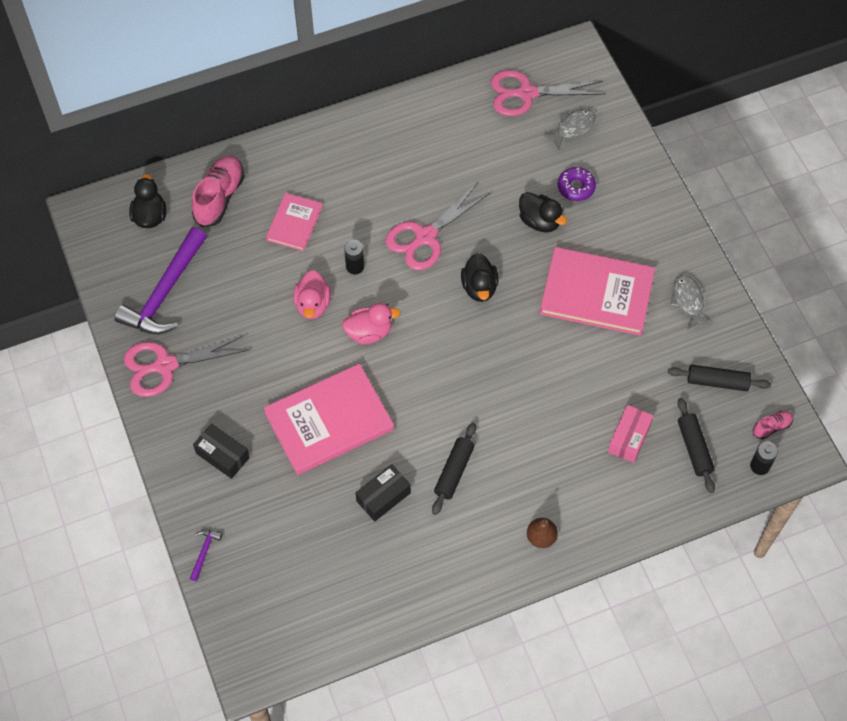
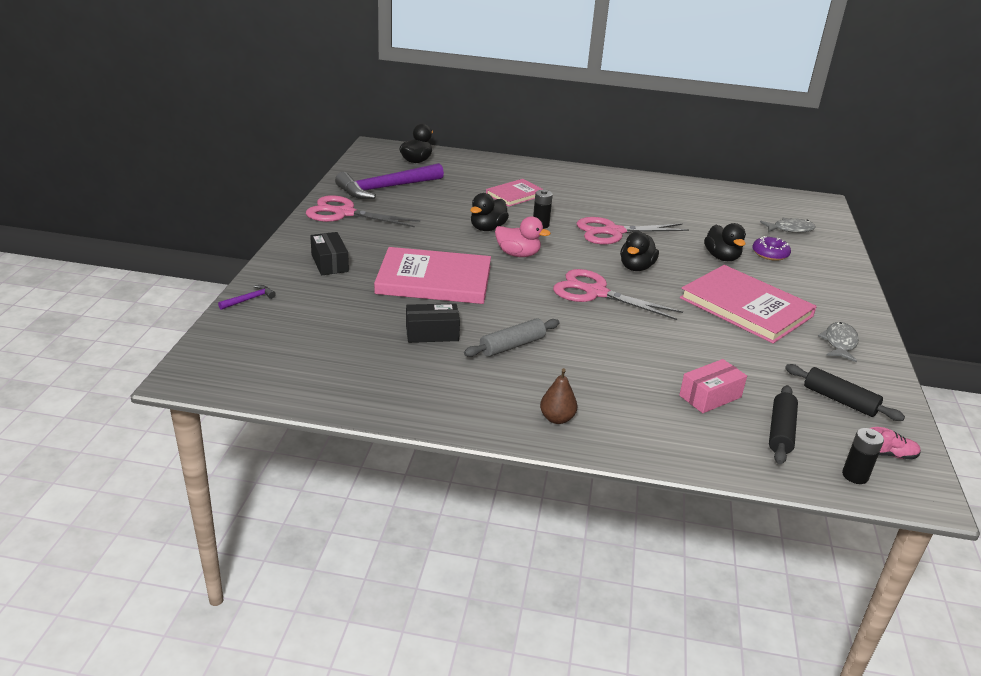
camera: 30 degrees right, 30 degrees down
pink shoe [192,155,244,227] -> none
pink duck [293,270,331,319] -> black duck [470,193,509,231]
black rolling pin [432,423,476,515] -> grey rolling pin [464,318,560,357]
pink scissors [490,70,605,116] -> pink scissors moved to [553,269,683,320]

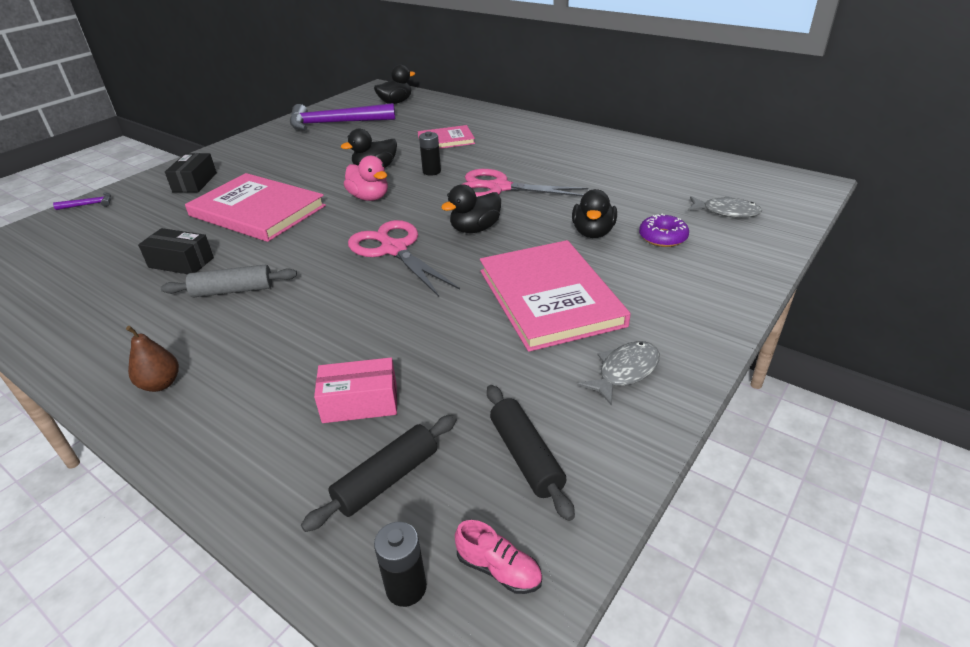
camera: 30 degrees right, 5 degrees up
pink scissors [306,195,420,227] -> none

